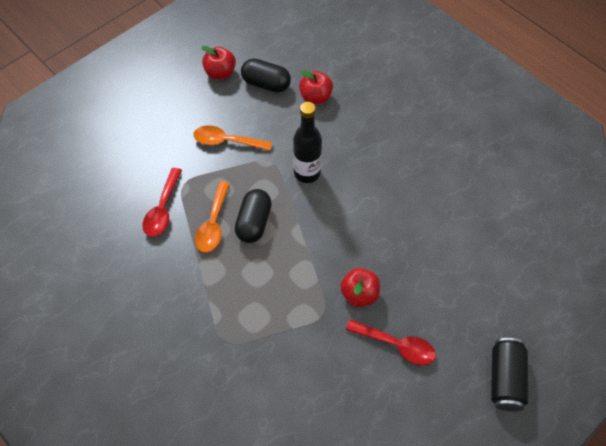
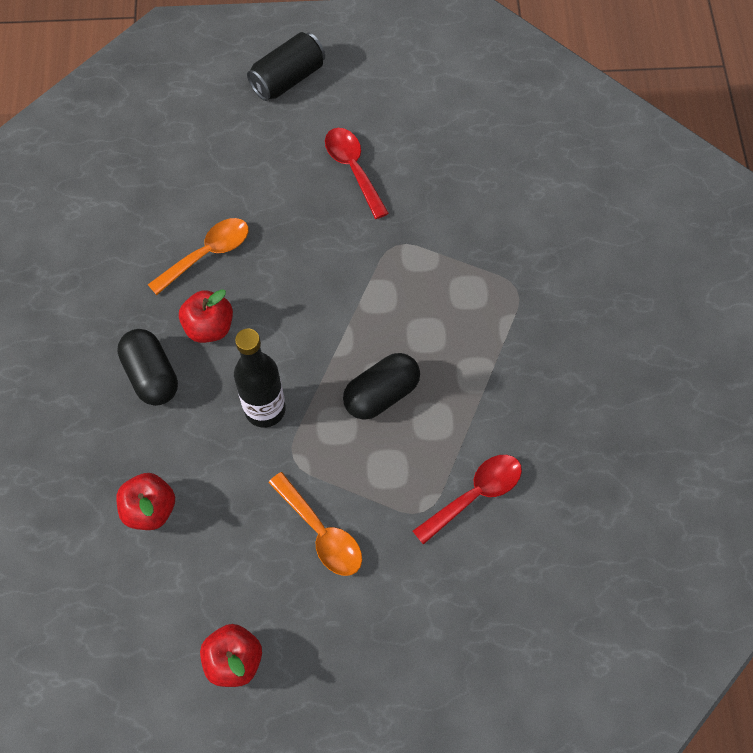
camera: 140 degrees left, 5 degrees up
orange spoon [195,181,230,252] -> orange spoon moved to [148,218,249,295]
black capsule [241,58,291,93] -> black capsule moved to [117,329,178,406]
red apple [340,268,380,307] -> red apple moved to [179,289,233,343]

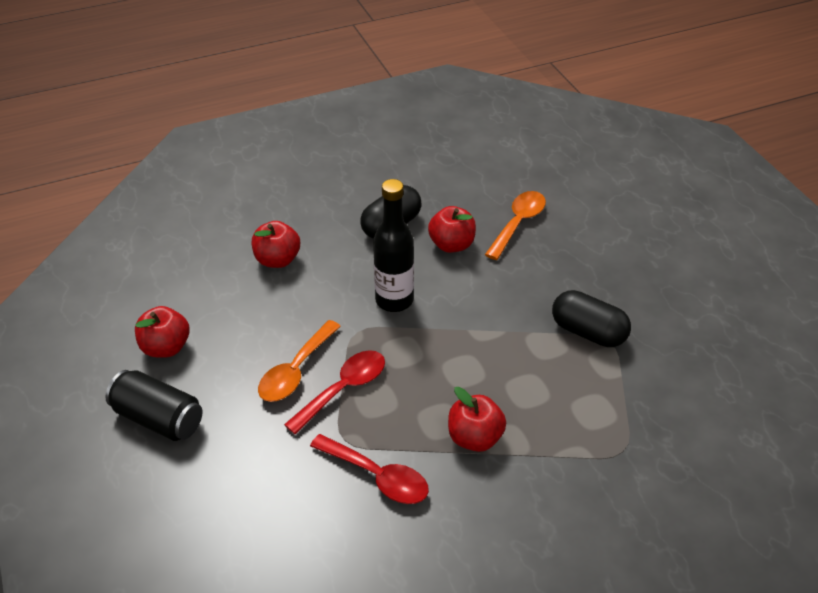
camera: 70 degrees right, 20 degrees down
orange spoon [148,218,249,295] -> orange spoon turned 90 degrees counterclockwise [485,191,546,260]
black can [247,32,325,101] -> black can moved to [106,370,202,441]
red spoon [325,128,389,219] -> red spoon moved to [284,350,385,434]
black capsule [343,353,420,420] -> black capsule moved to [552,290,631,347]
none -> red apple [448,387,506,452]

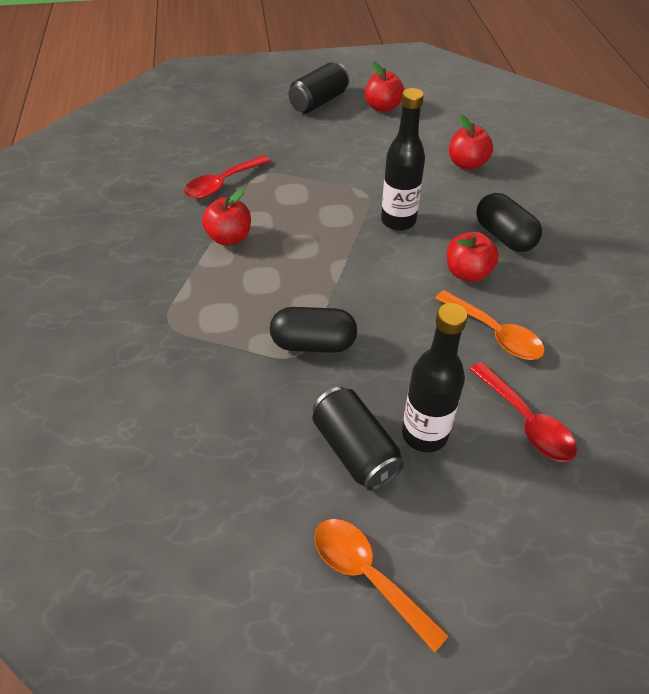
camera: 105 degrees right, 5 degrees up
orange spoon [258,320,341,402] -> orange spoon moved to [314,519,449,653]
red spoon [284,350,385,434] -> red spoon moved to [470,362,577,462]
black capsule [552,290,631,347] -> black capsule turned 45 degrees clockwise [270,307,357,353]
none -> black can [312,387,404,491]
none -> black bottle [402,303,468,452]

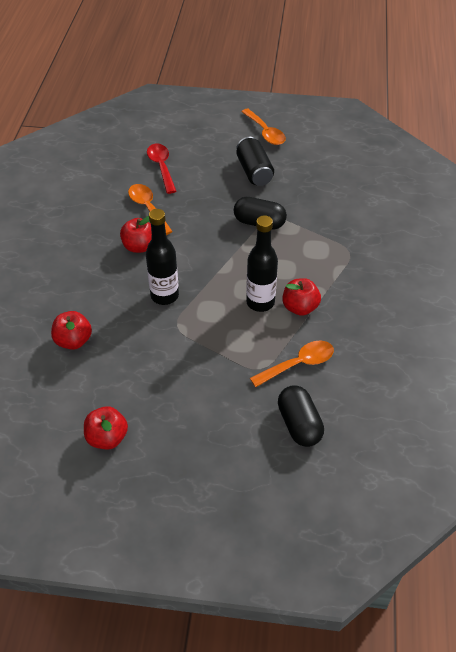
camera: 165 degrees left, 0 degrees up
red spoon [184,155,271,199] -> orange spoon [250,340,334,387]
black can [288,62,349,113] -> none
black bottle [402,303,468,452] -> black bottle moved to [246,215,278,312]
black capsule [476,193,542,252] -> black capsule moved to [278,385,324,447]

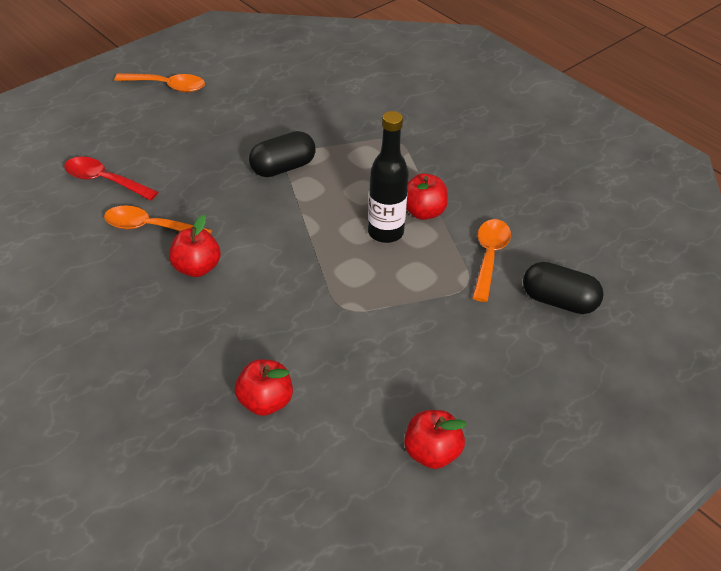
camera: 50 degrees left, 5 degrees down
black bottle [146,209,179,305] -> none
black can [236,137,274,186] -> none

